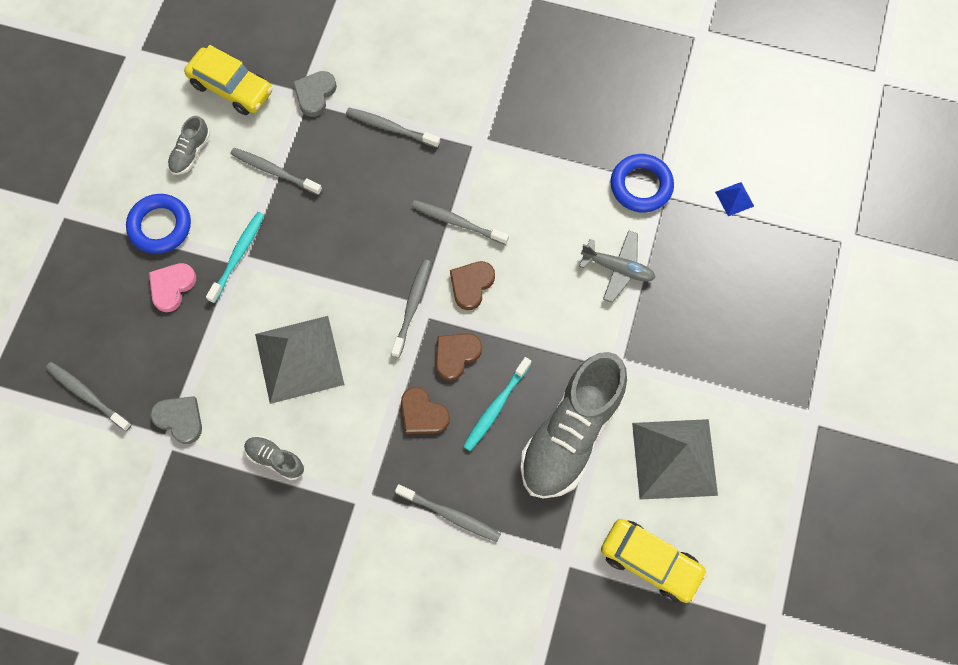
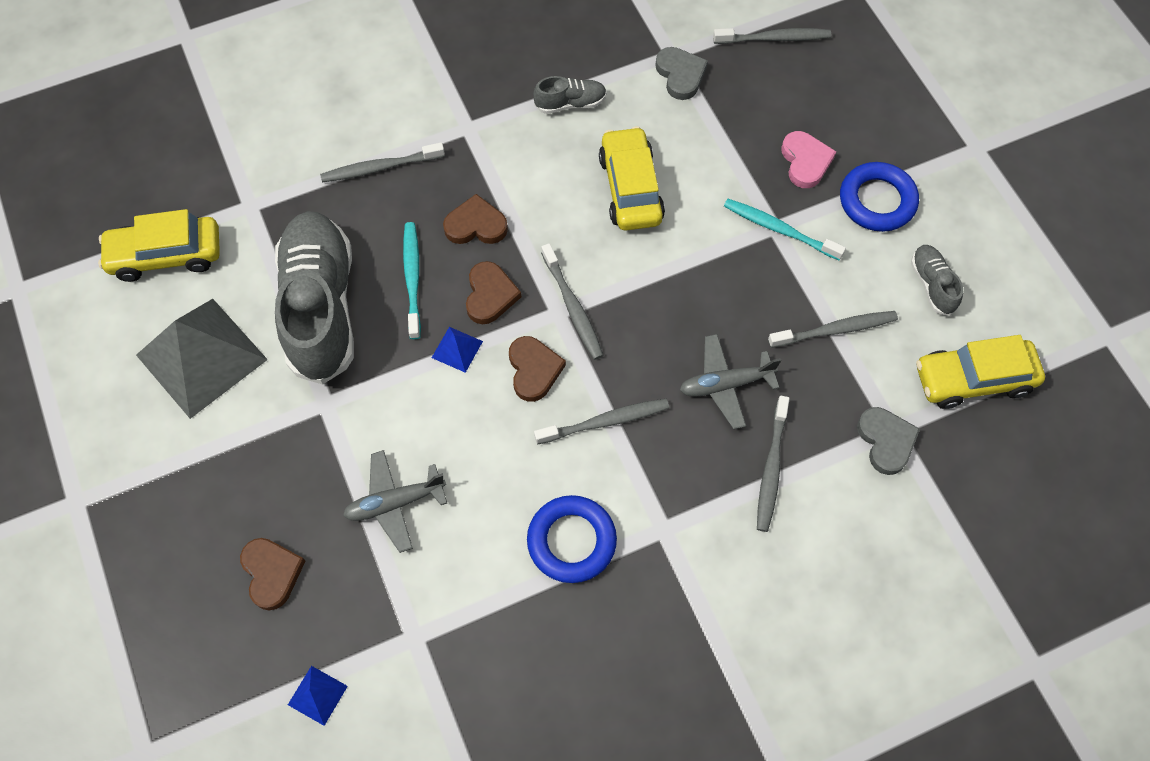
camera: 140 degrees right, 5 degrees down
grey heart [150,396,202,444] -> grey heart turned 105 degrees counterclockwise [655,47,708,100]
turquoise toothbrush [206,212,264,303] -> turquoise toothbrush turned 135 degrees clockwise [724,199,846,260]
grey pyramid [255,316,344,404] -> yellow car [599,126,665,231]
grey toothbrush [346,108,440,148] -> grey toothbrush turned 120 degrees clockwise [757,396,789,532]
blue ring [611,154,674,212] -> blue ring moved to [527,495,617,583]
none -> brown heart [240,538,305,610]
none -> blue pyramid [432,327,483,373]
none -> grey plane [680,334,781,429]

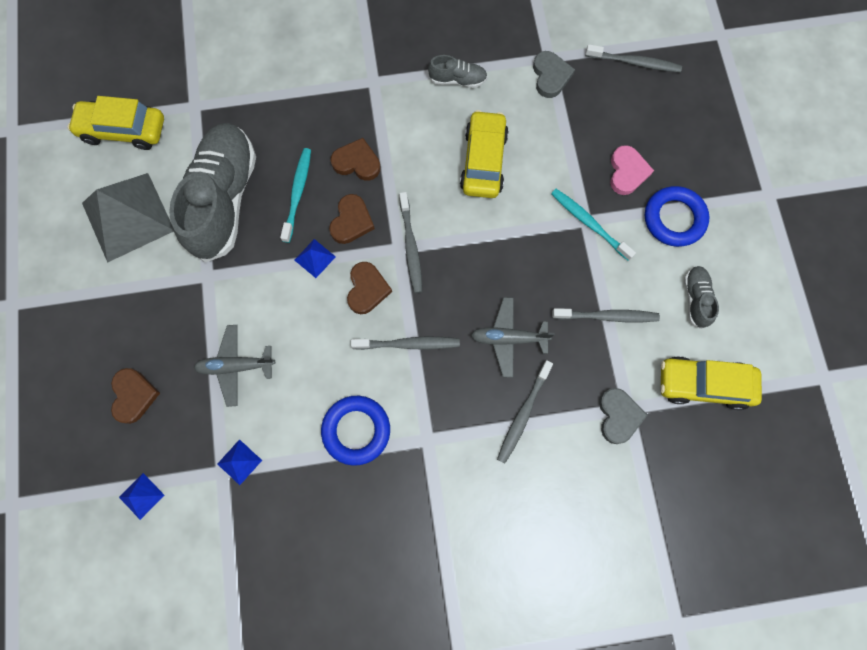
camera: 15 degrees right, 10 degrees up
grey toothbrush [320,142,445,182] -> none
none -> blue pyramid [217,439,262,485]

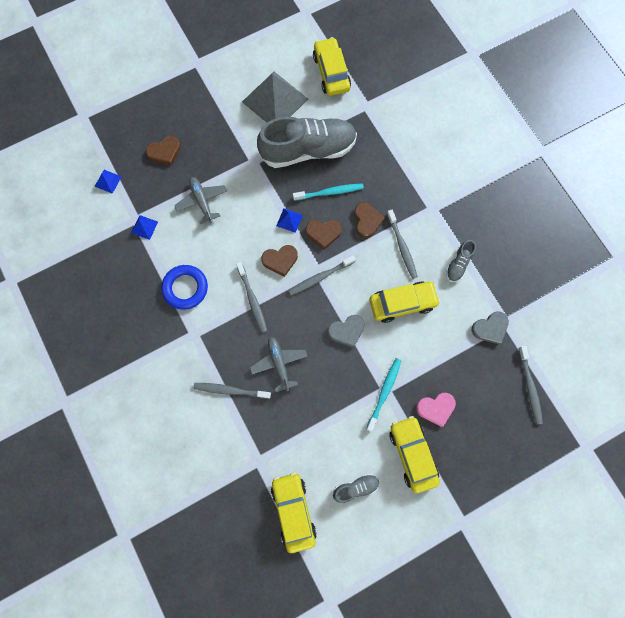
camera: 70 degrees right, 0 degrees up
grey shoe [428,55,488,88] -> grey shoe turned 45 degrees clockwise [446,240,476,282]
grey toothbrush [552,308,660,322] -> grey toothbrush moved to [387,210,418,279]
grey heart [599,388,647,444] -> grey heart moved to [328,315,365,348]
blue ring [645,186,709,247] -> yellow car [390,416,440,493]

